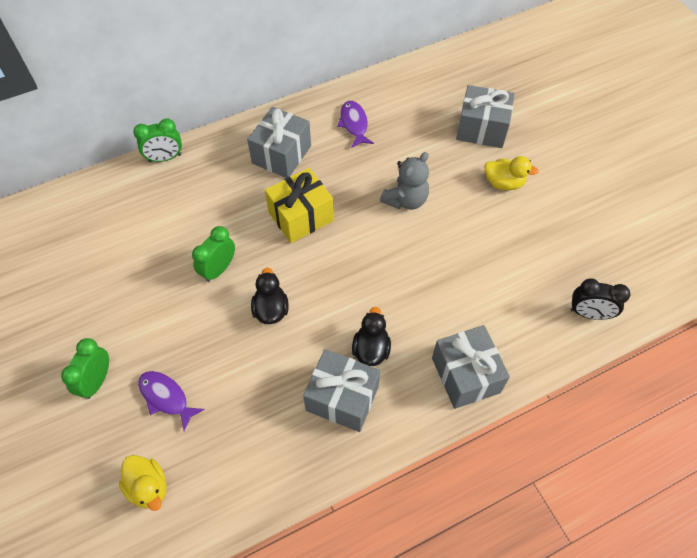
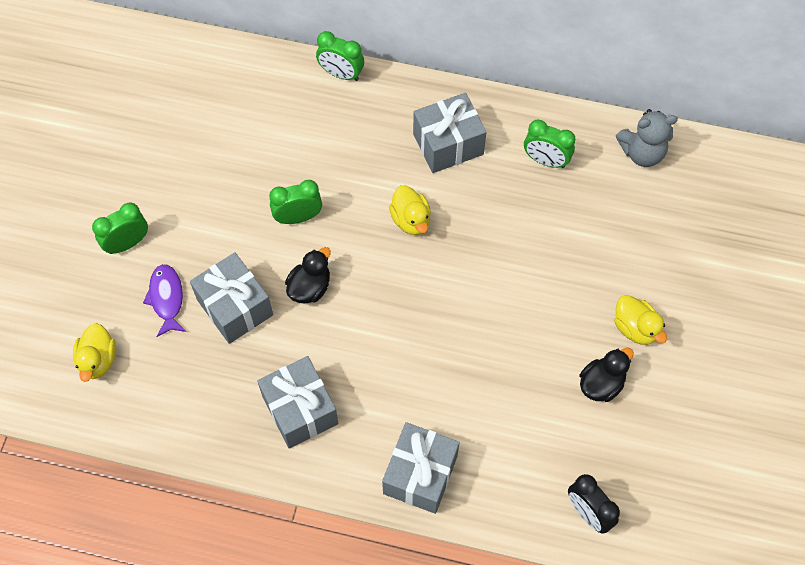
camera: 40 degrees right, 5 degrees up
yellow gift [265,168,334,243] -> yellow duck [389,185,431,235]
purple fish [337,101,374,148] -> green clock [524,120,575,168]
black duck [352,307,391,366] -> black duck moved to [579,348,634,402]
grey teddy bear [380,152,429,210] -> grey teddy bear moved to [616,109,678,167]
grey gift [456,85,515,148] -> grey gift moved to [190,252,273,344]

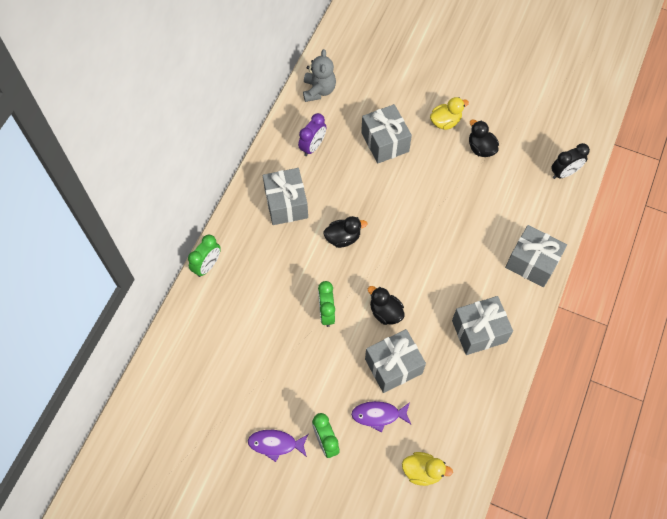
camera: 80 degrees left, 0 degrees up
yellow duck [389,185,431,235] -> black duck [323,216,367,248]
green clock [524,120,575,168] -> purple clock [298,113,326,156]
none -> purple fish [248,430,309,462]
none -> grey gift [361,104,412,163]

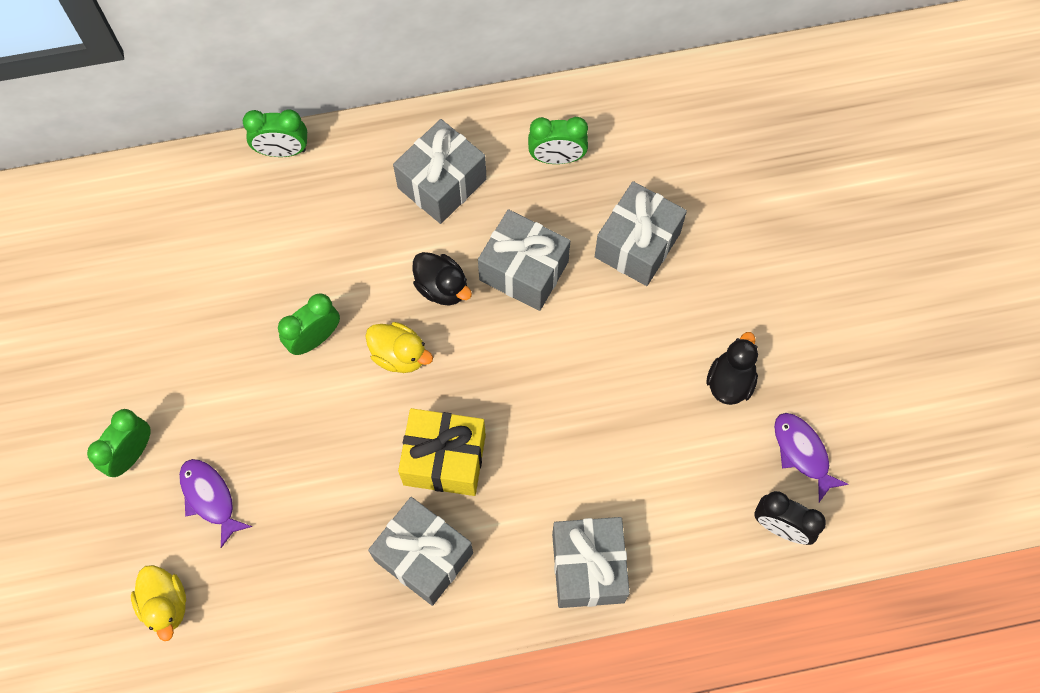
camera: 55 degrees right, 5 degrees up
purple fish [248,430,309,462] -> purple fish moved to [774,413,849,502]
purple clock [298,113,326,156] -> green clock [528,117,588,164]
grey teddy bear [303,49,336,102] -> none
grey gift [365,329,426,393] -> grey gift moved to [478,209,570,311]
black duck [368,286,405,325] -> none
yellow duck [430,97,469,130] -> yellow duck moved to [365,322,433,373]
none -> yellow gift [398,408,486,496]

